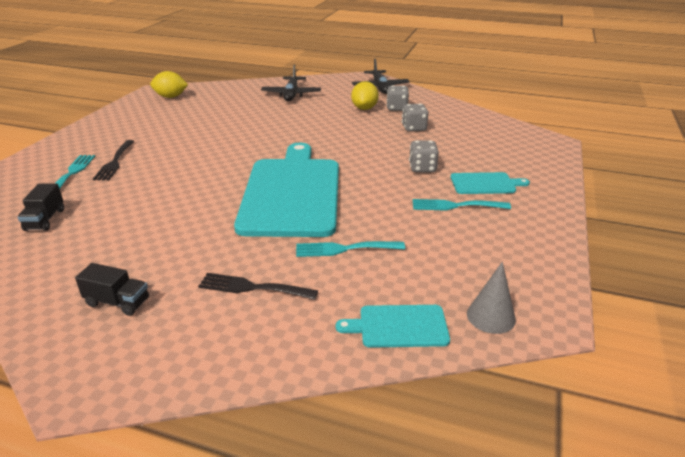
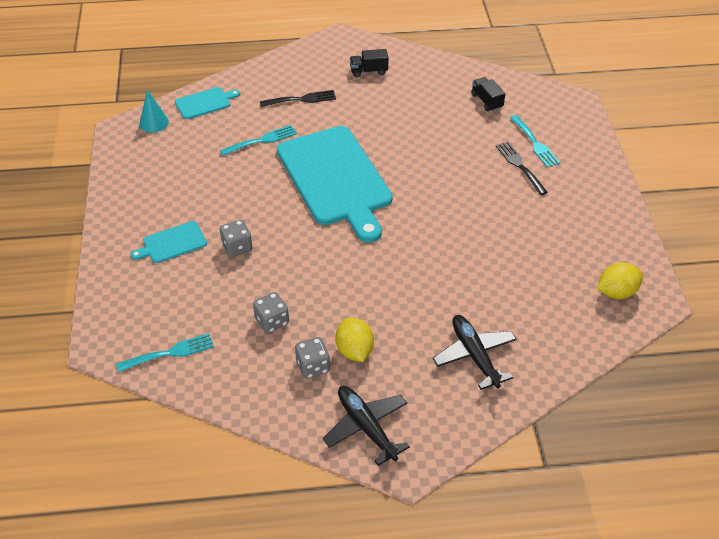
camera: 155 degrees right, 15 degrees up
turquoise fork [412,199,511,211] -> turquoise fork moved to [116,333,214,372]
grey cone [467,261,516,334] -> turquoise cone [139,89,169,133]

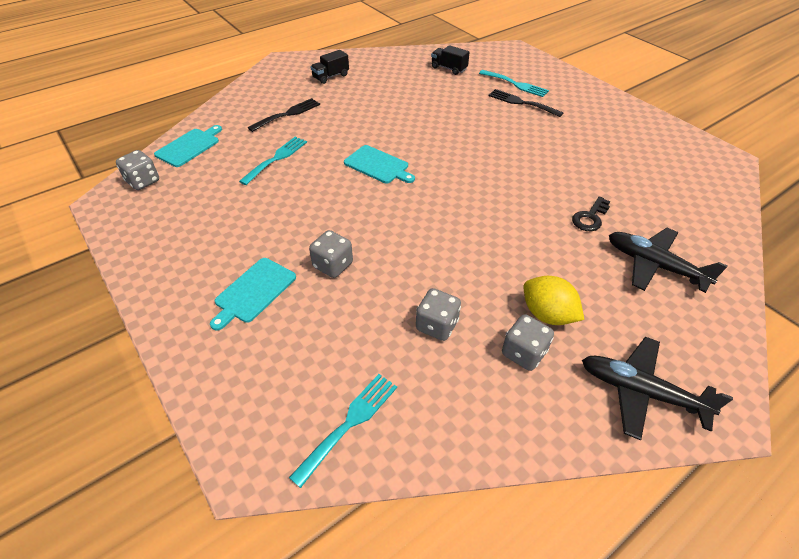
camera: 30 degrees left, 0 degrees up
turquoise cone [139,89,169,133] -> grey dice [116,150,159,190]
turquoise cutting board [277,126,393,242] -> turquoise cutting board [344,145,415,184], size x0.43
yellow lemon [597,262,643,299] -> none
none -> black key [572,196,610,231]

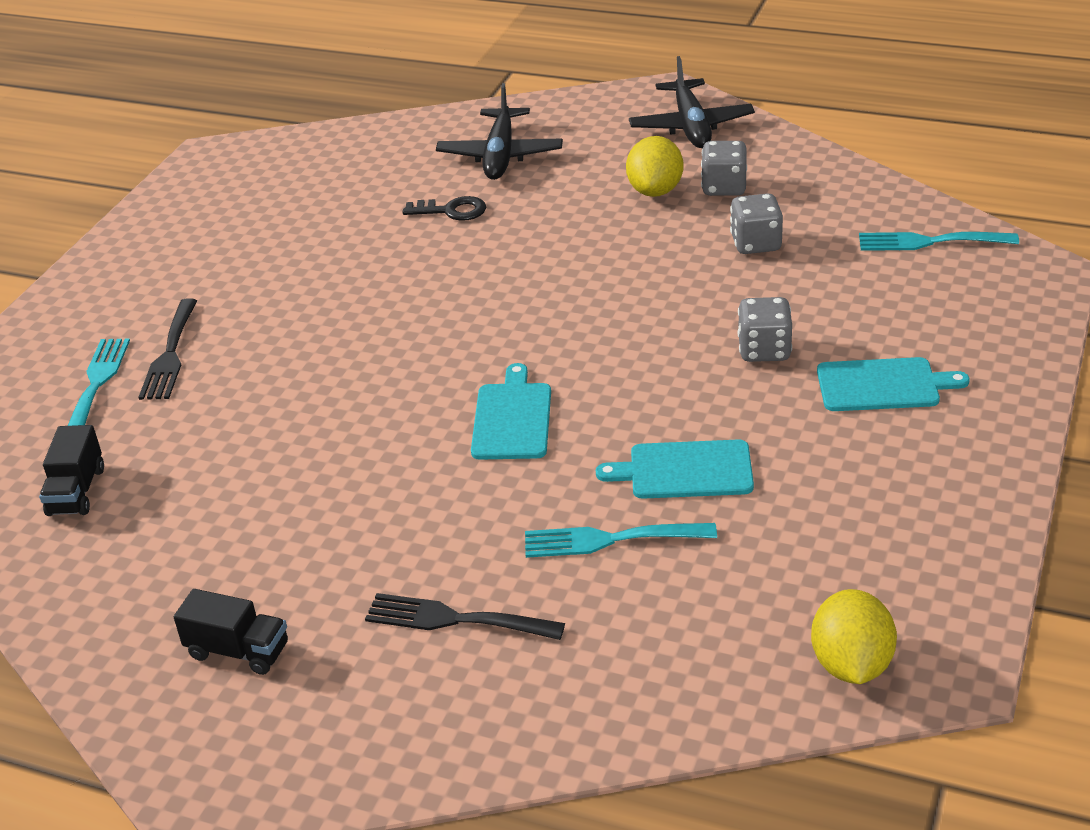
camera: 120 degrees left, 10 degrees down
grey dice [116,150,159,190] -> yellow lemon [811,589,897,684]
turquoise cutting board [154,125,222,167] -> turquoise cutting board moved to [596,439,754,499]

